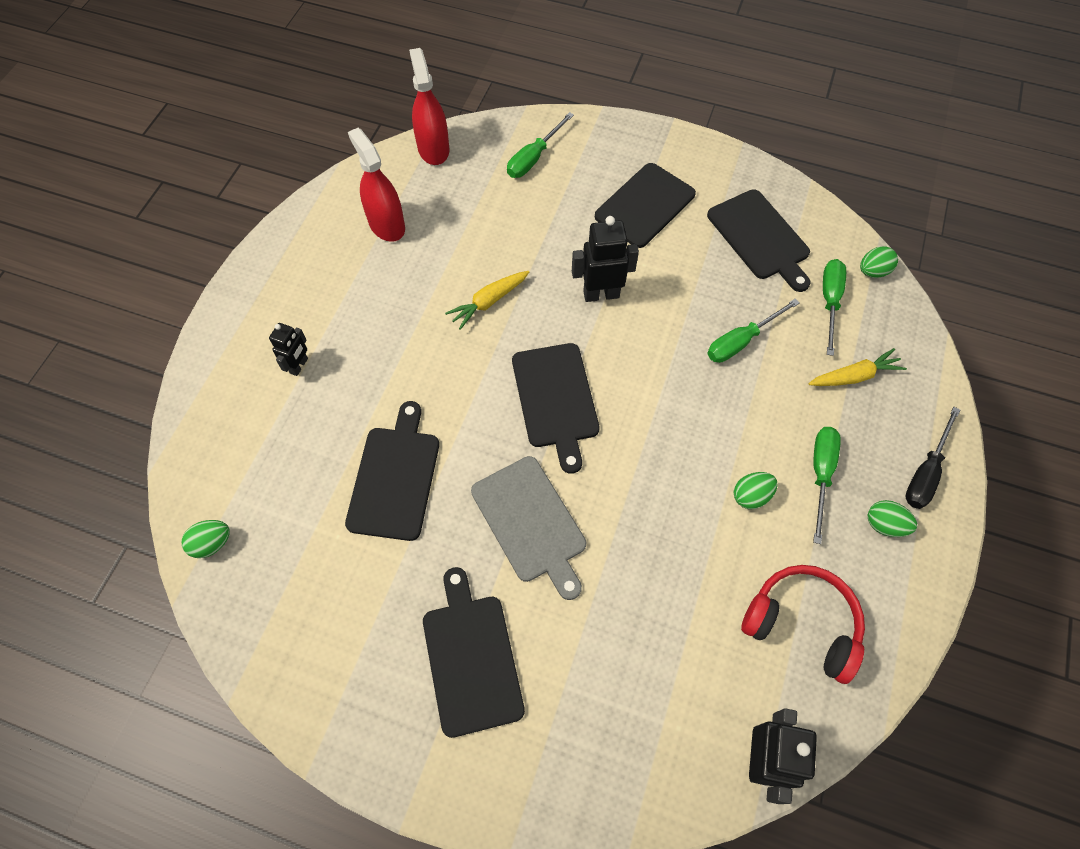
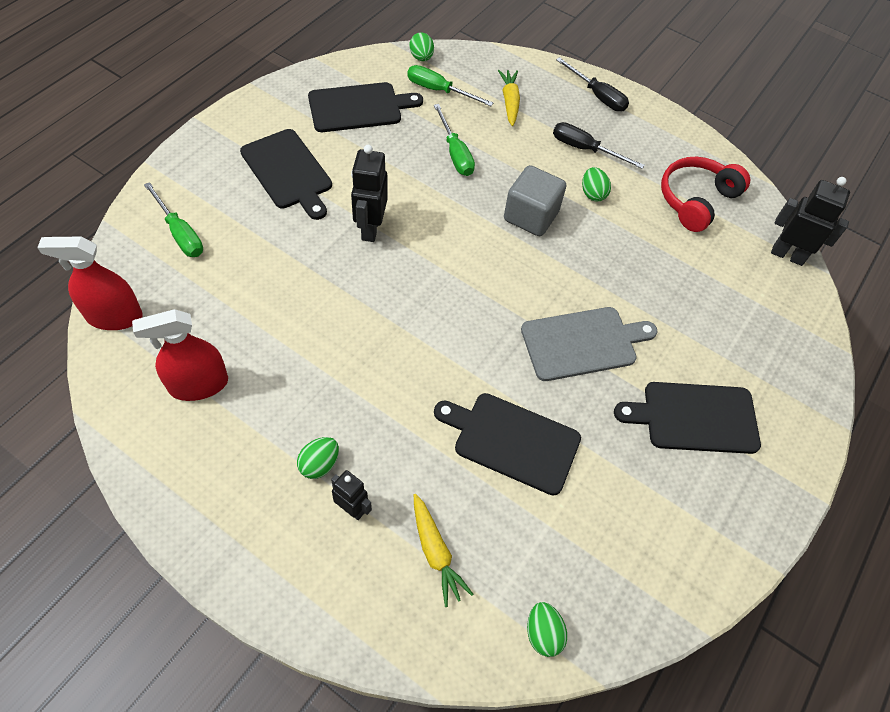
camera: 80 degrees left, 5 degrees down
yellow carrot [445,271,529,330] -> yellow carrot moved to [414,494,474,607]
black cutting board [512,343,600,474] -> none
green screwdriver [813,427,841,544] -> black screwdriver [553,122,645,169]
green egg [868,500,917,537] -> green egg moved to [297,437,339,479]
none -> grey cube [504,165,566,236]

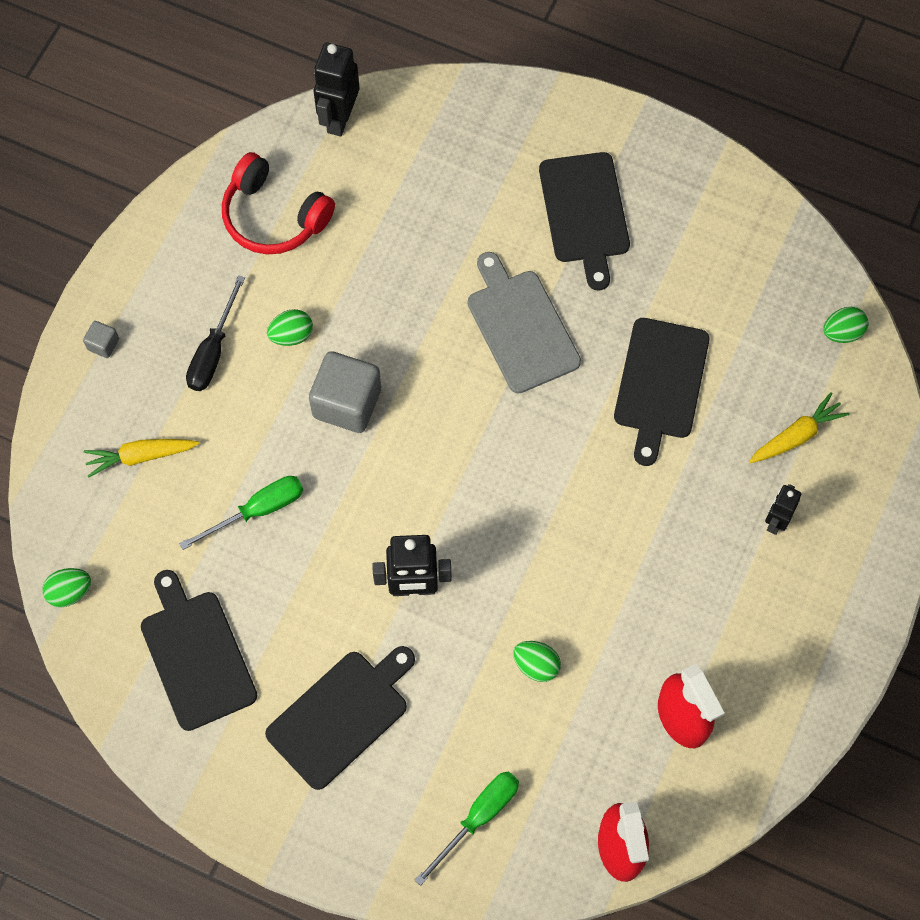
camera: 95 degrees left, 10 degrees up
green egg [297,437,339,479] -> green egg moved to [513,641,561,682]
green screwdriver [407,65,493,106] -> none
black screwdriver [556,57,629,112] -> grey cube [83,321,119,358]

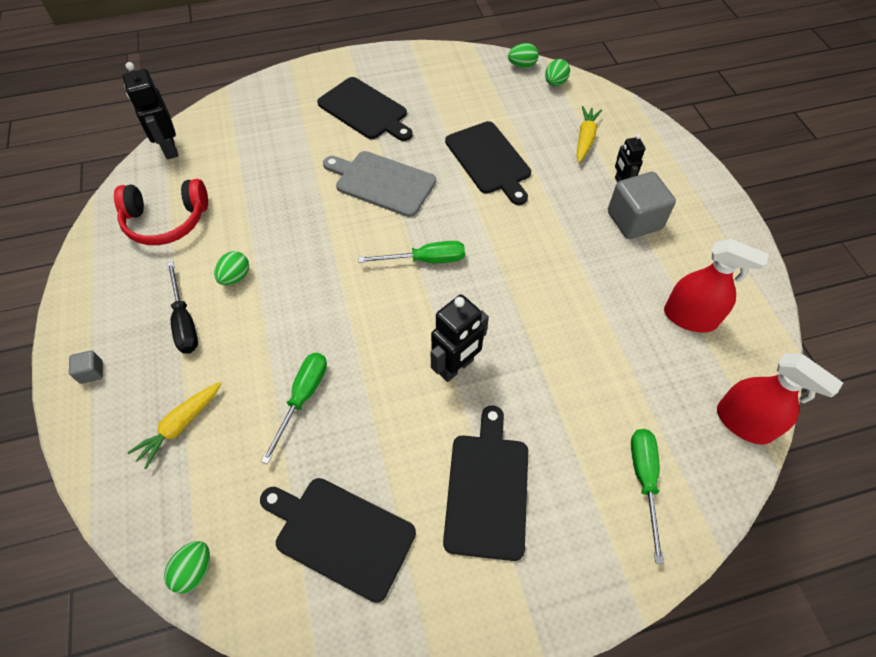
camera: 40 degrees left, 10 degrees down
grey cube [309,351,381,433] -> grey cube moved to [608,172,676,239]
green egg [513,641,561,682] -> green egg moved to [508,43,539,68]
none -> green screwdriver [358,241,465,263]

